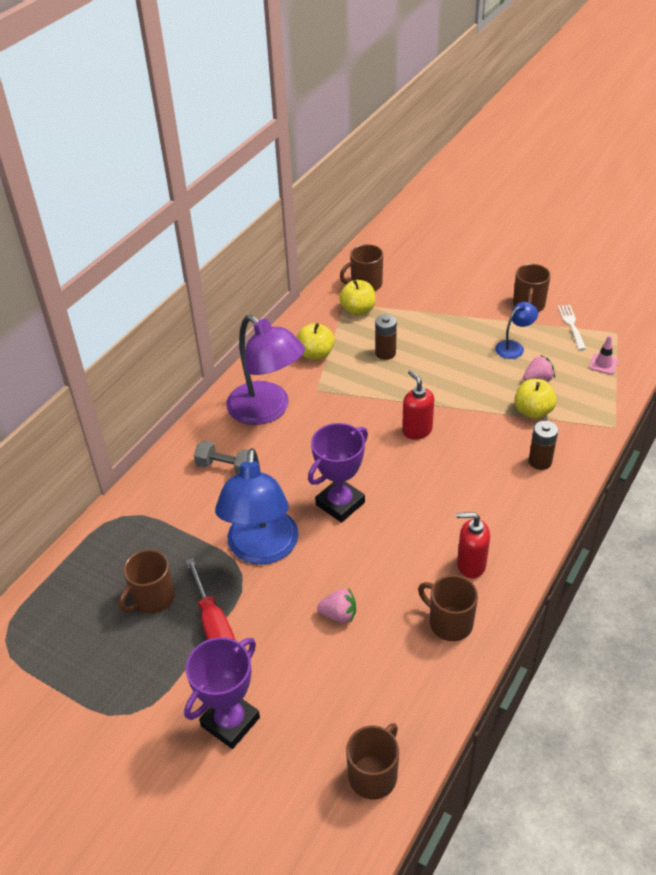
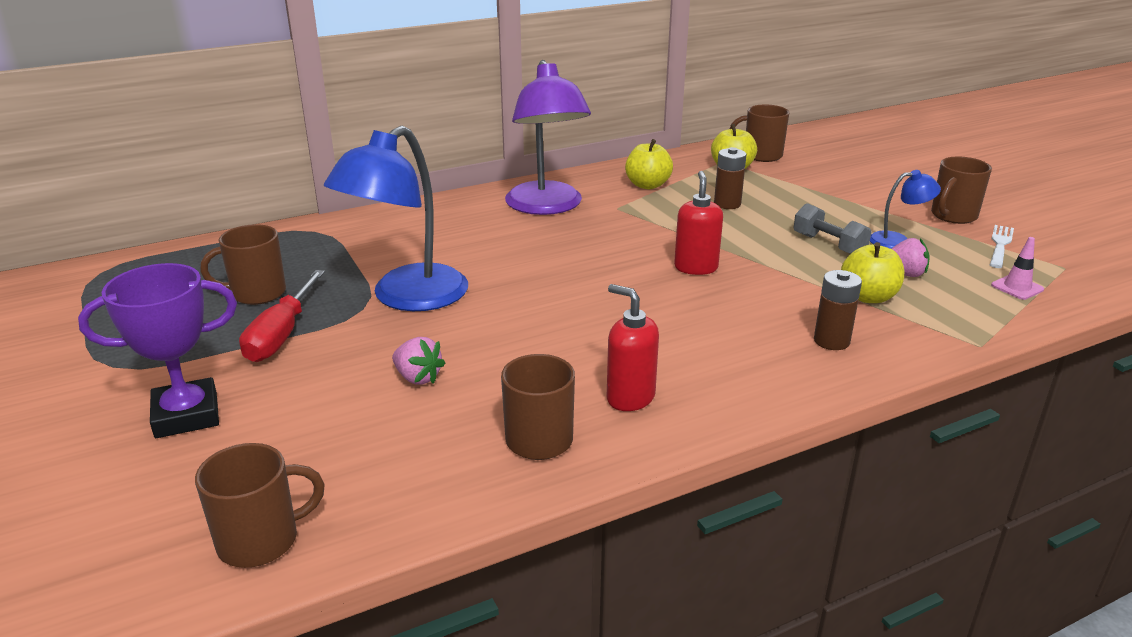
camera: 30 degrees right, 15 degrees down
grey dumbbell [194,440,249,475] -> grey dumbbell moved to [793,203,872,254]
purple trophy [308,423,368,523] -> none

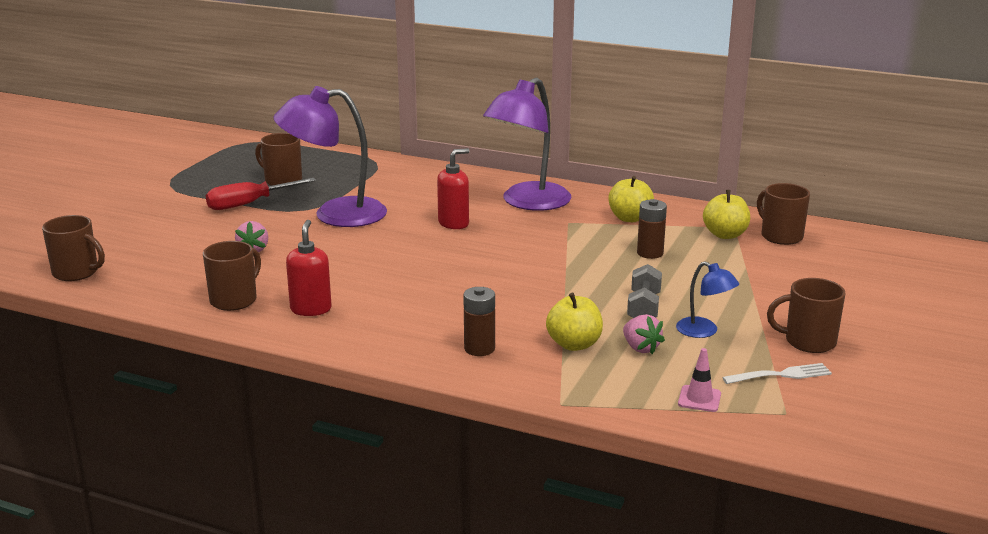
camera: 50 degrees right, 5 degrees down
purple trophy [78,263,237,438] -> none
blue lamp [324,126,468,311] -> purple lamp [274,86,387,227]
red soap dispenser [674,171,723,275] -> red soap dispenser moved to [437,148,469,229]

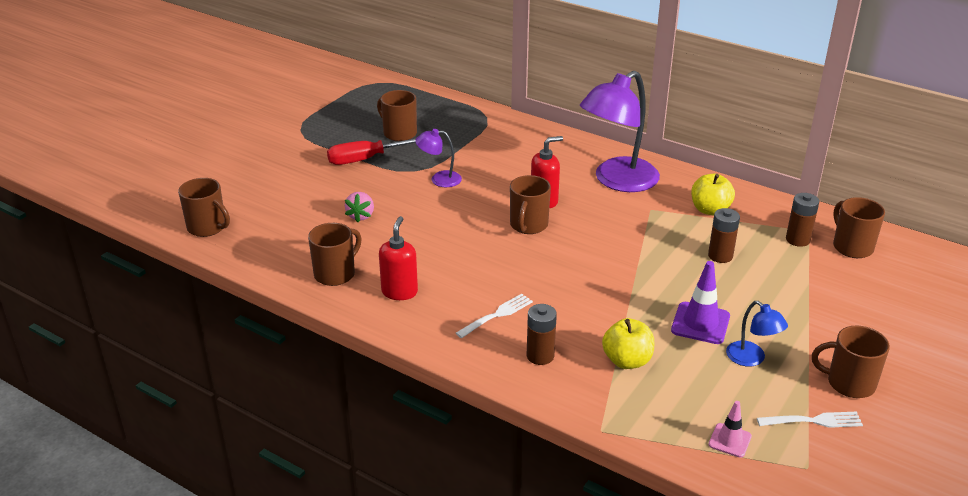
camera: 10 degrees right, 10 degrees up
purple lamp [274,86,387,227] -> purple lamp [415,129,462,187], size x0.47
pink strawberry [623,314,665,354] -> none
grey dumbbell [627,264,662,318] -> purple traffic cone [671,261,730,344]
yellow apple [703,190,750,239] -> brown battery [786,193,819,247]
none -> white fork [456,294,533,338]
none -> brown mug [510,175,551,234]

